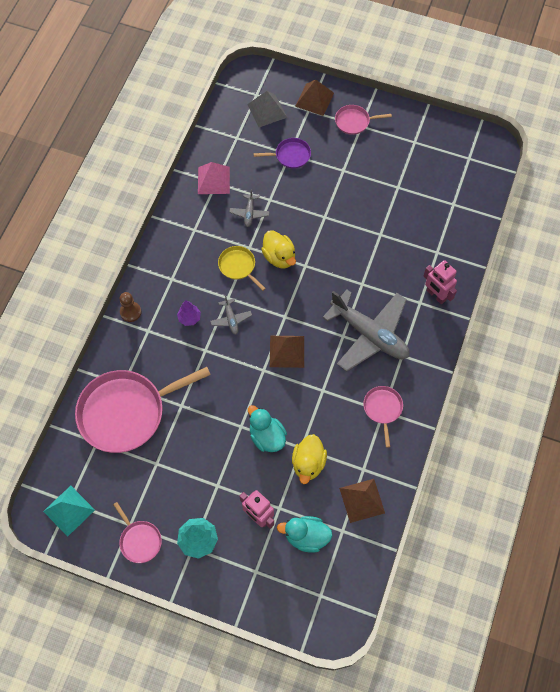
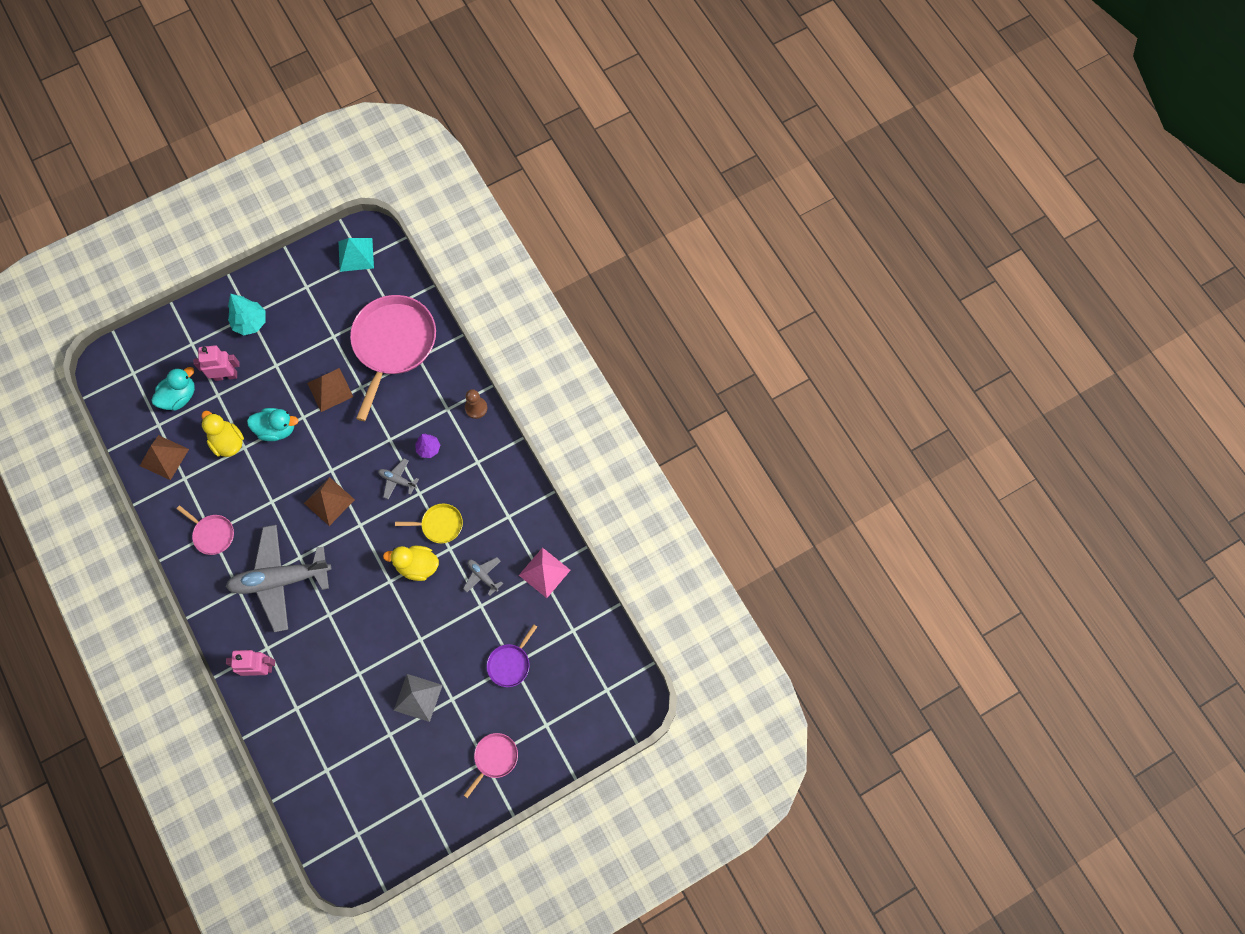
camera: 130 degrees right, 5 degrees up
pink pan [113,502,162,563] -> none
grey pyramid [247,91,287,127] -> grey pyramid moved to [394,674,443,722]
brown pyramid [295,80,334,116] -> brown pyramid moved to [307,368,353,412]

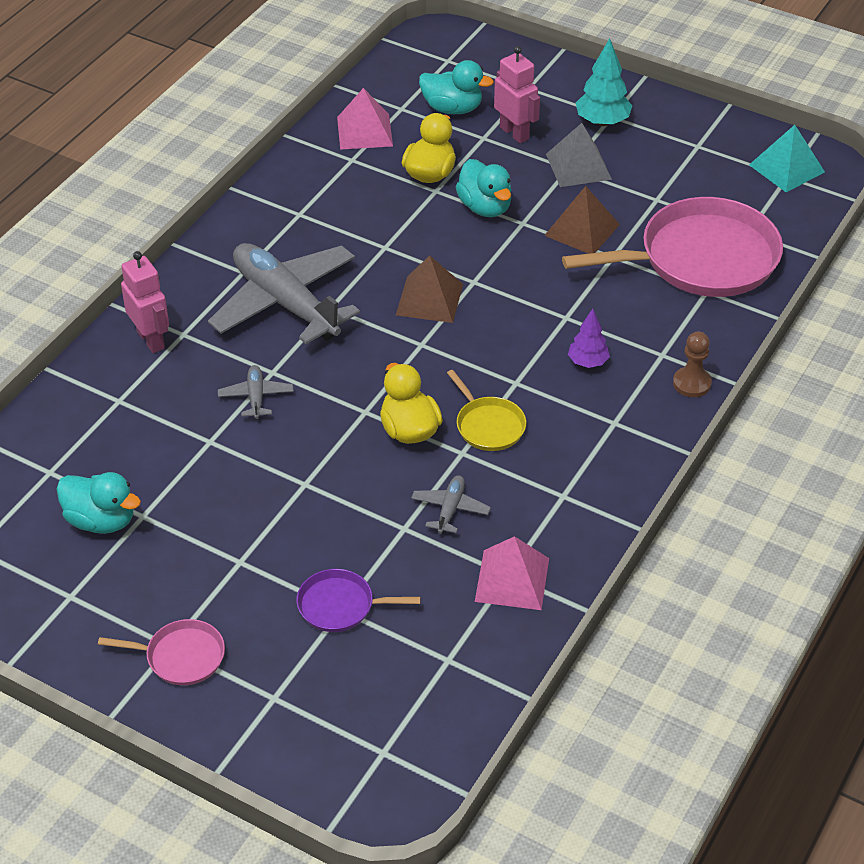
camera: 60 degrees right, 25 degrees down
brown pyramid [140,435,189,480] -> pink pyramid [337,88,393,150]
pink pan [177,505,234,555] -> none
grey plane [378,459,419,499] -> grey plane moved to [218,365,293,419]
grey pyramid [394,674,443,722] -> grey pyramid moved to [546,123,612,187]
none -> turquoise duck [57,472,141,534]

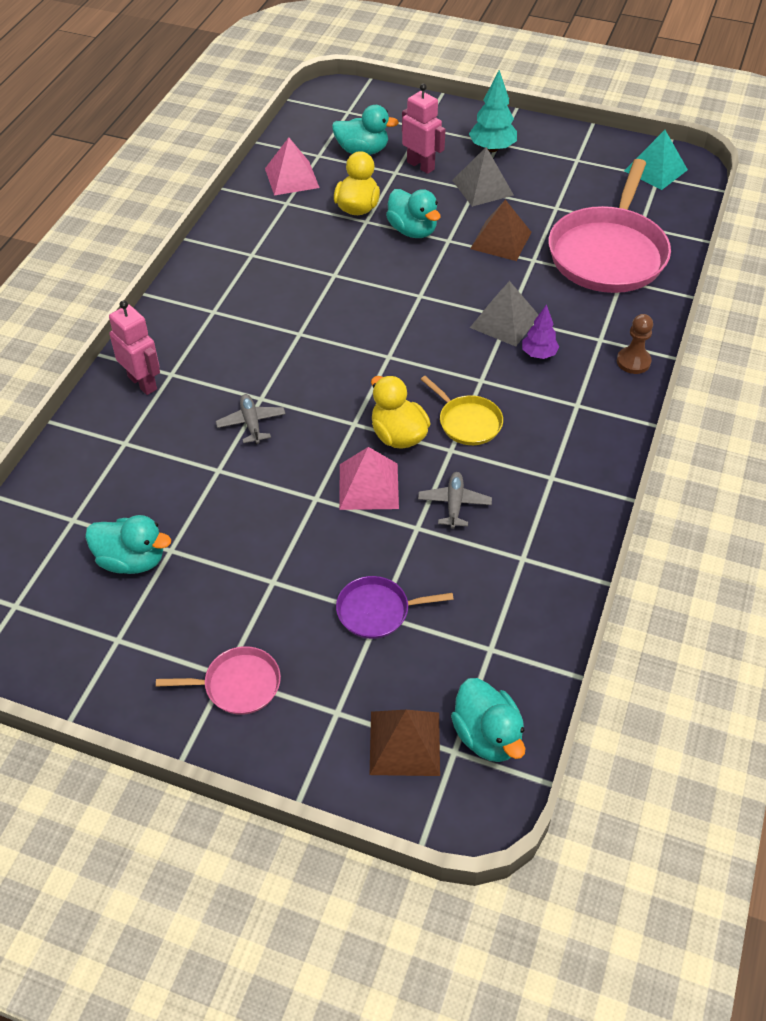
camera: 10 degrees left, 5 degrees up
grey plane [208,243,360,344] -> none
brown pyramid [396,255,463,323] -> brown pyramid moved to [370,710,440,776]
pink pyramid [475,536,549,610] -> pink pyramid moved to [339,447,399,510]
pink pan [562,197,783,297] -> pink pan turned 135 degrees clockwise [549,159,671,293]
none -> turquoise duck [451,678,526,762]
none -> grey pyramid [470,281,538,347]

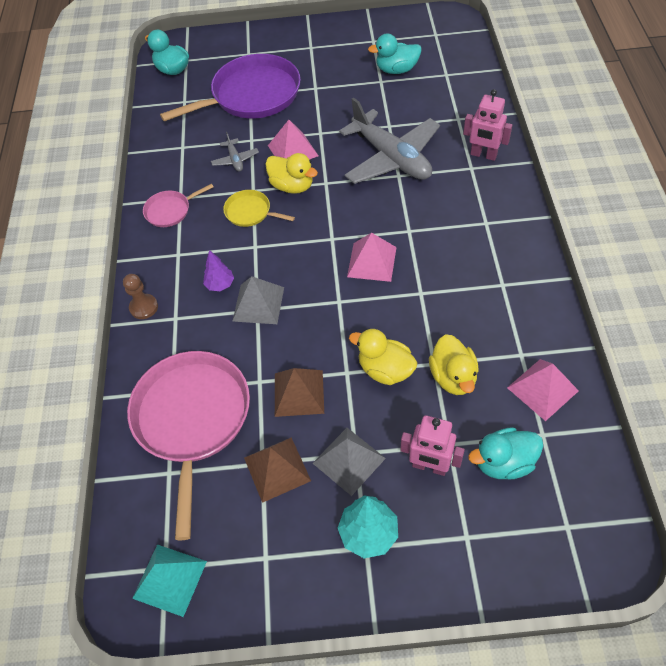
camera: 160 degrees right, 5 degrees up
pink pan [156,646,281,715] -> pink pan moved to [143,184,213,227]
grey plane [216,394,286,444] -> grey plane [339,98,440,184], size x2.36
purple pan [336,576,454,639] -> purple pan [160,54,301,121], size x2.17
brown pyramid [370,710,440,776] -> brown pyramid moved to [244,437,311,503]
turquoise duck [386,189,441,238] -> yellow duck [349,329,417,385]
none -> pink pyramid [347,233,396,282]

